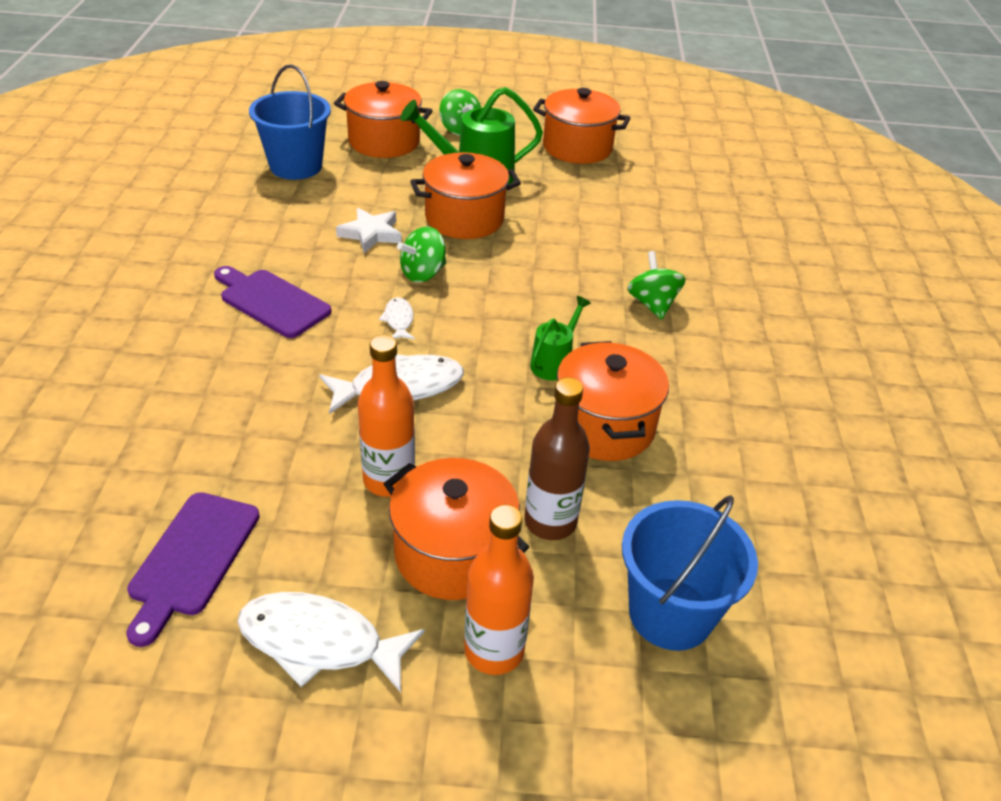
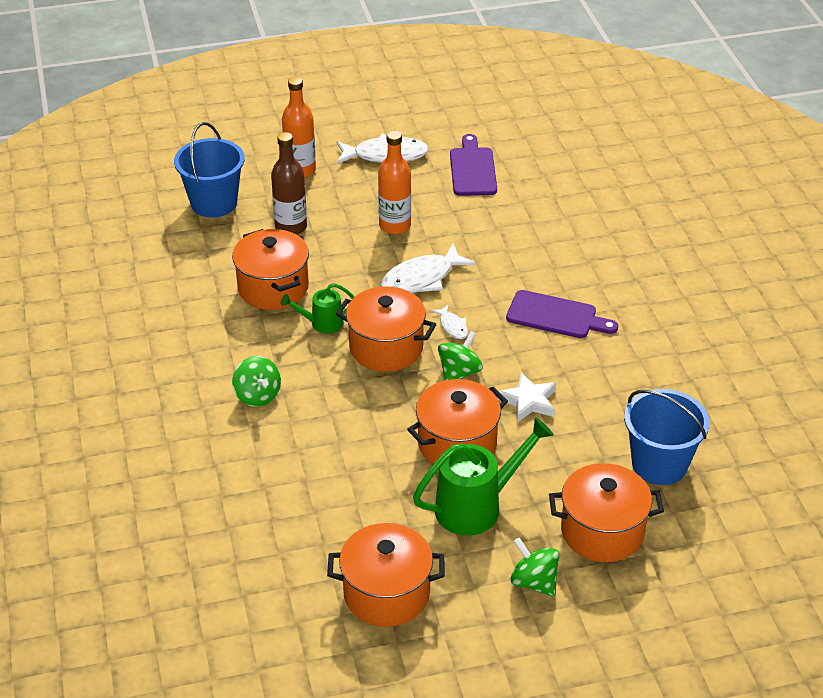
camera: 165 degrees right, 0 degrees up
orange pot [384,458,529,600] -> orange pot moved to [336,286,437,372]
green watering can [530,296,591,381] -> green watering can turned 60 degrees clockwise [281,283,354,334]

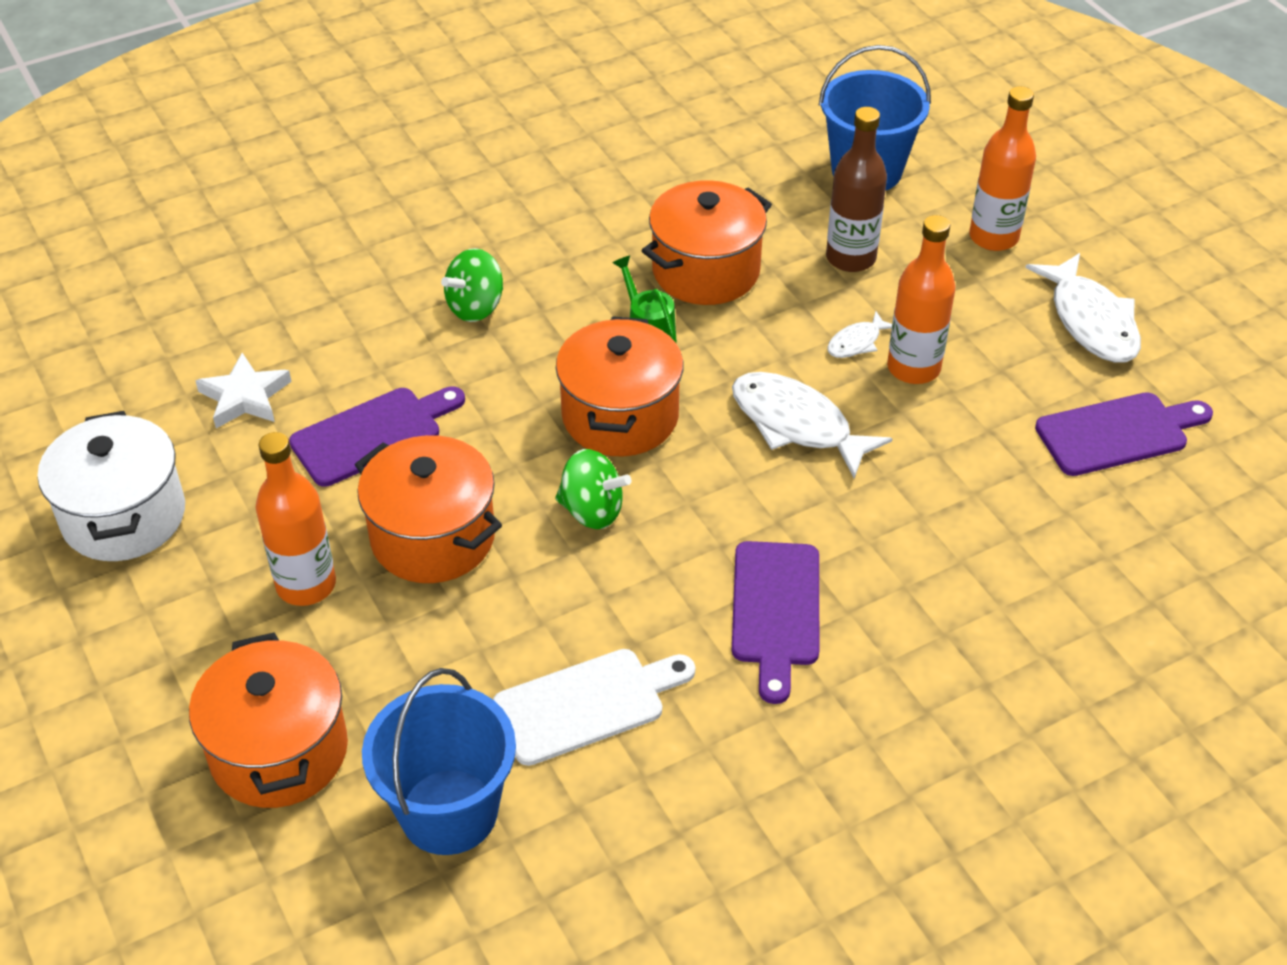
camera: 75 degrees right, 5 degrees up
orange pot [327,523,445,627] -> white pot [38,411,185,561]
green watering can [413,417,554,536] -> orange bottle [256,432,336,606]
white fish [431,304,468,339] -> white fish moved to [827,311,892,358]
white star [497,372,556,422] -> white star moved to [195,353,292,428]
green spinning top [510,538,559,597] -> none
none -> purple cutting board [289,386,465,487]
none -> white cutting board [493,649,695,766]

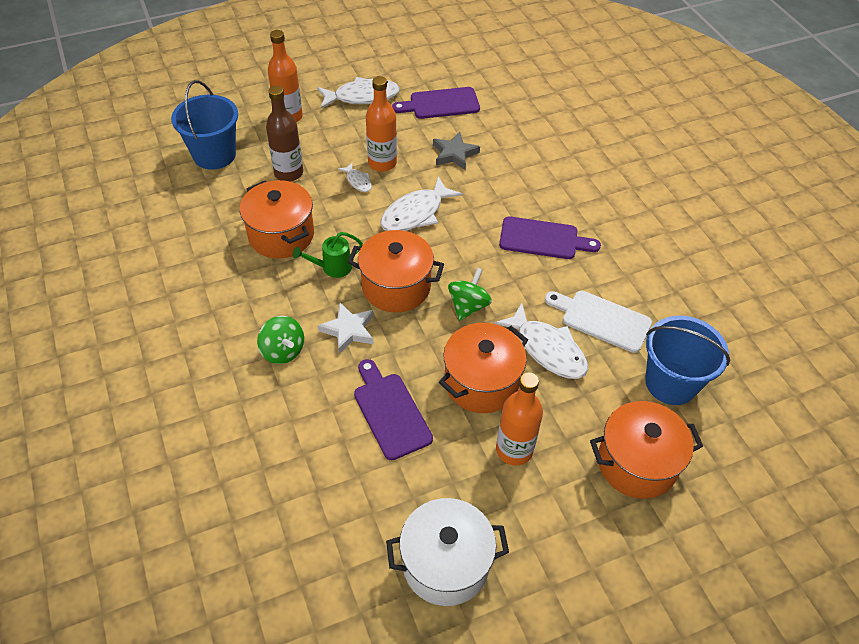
camera: 85 degrees left, 5 degrees up
white star [195,353,292,428] -> white star moved to [318,303,373,354]
white cutting board [493,649,695,766] -> white cutting board turned 45 degrees counterclockwise [545,291,652,353]
purple cutting board [1035,392,1213,476] -> purple cutting board turned 90 degrees counterclockwise [392,87,480,119]
none -> grey star [433,132,480,170]
none -> white fish [494,303,588,379]

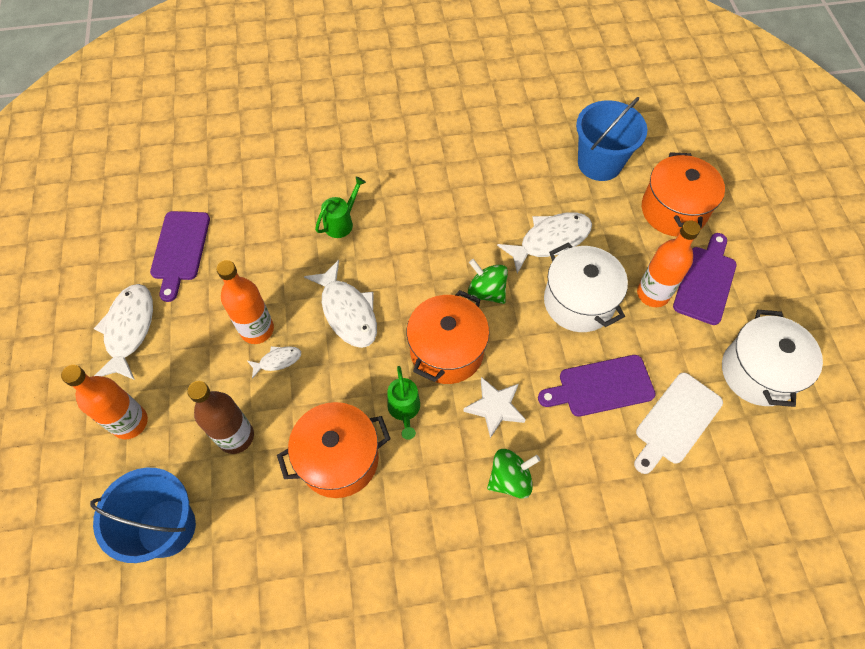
camera: 75 degrees left, 10 degrees up
grey star [433,132,480,170] -> none
orange pot [439,323,528,413] -> white pot [544,243,628,332]
purple cutting board [499,216,601,259] -> purple cutting board moved to [673,233,737,325]
white cutting board [545,291,652,353] -> white cutting board moved to [634,373,723,474]
none -> green watering can [315,176,366,238]

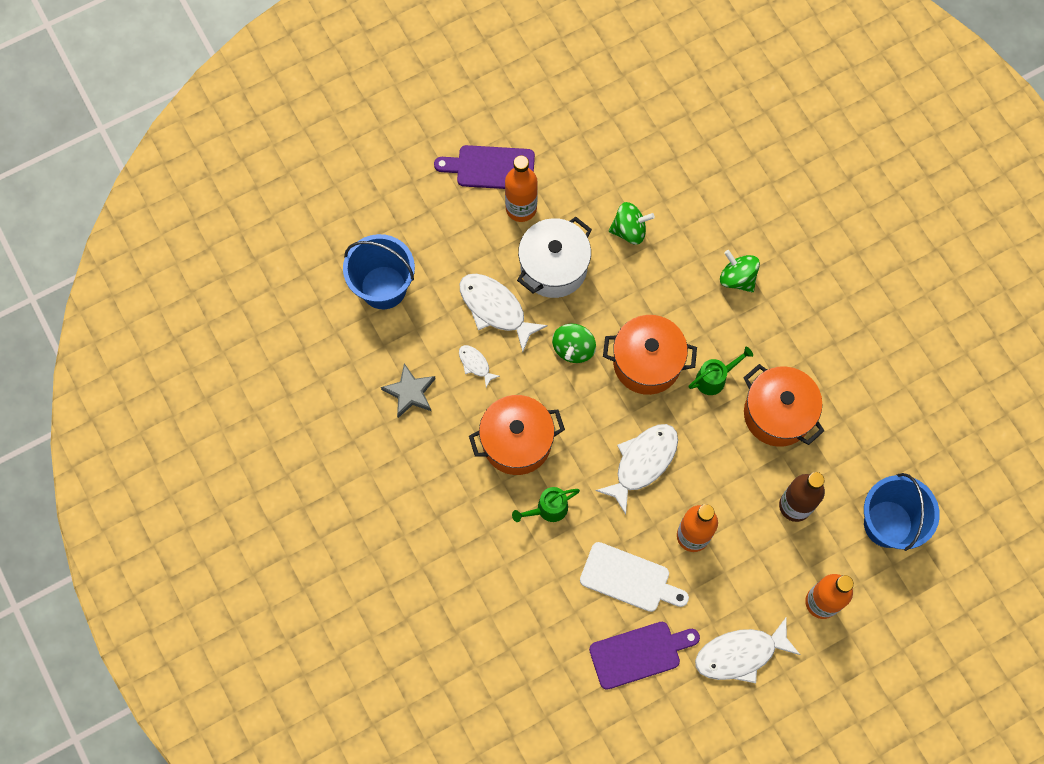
camera: 110 degrees left, 10 degrees up
white fish [247,346,301,379] -> white fish moved to [459,345,500,387]
green watering can [315,176,366,238] -> green watering can turned 45 degrees counterclockwise [512,487,580,522]
white star [463,377,526,438] -> none
purple cutting board [538,355,656,417] -> green spinning top [609,202,655,245]
white cutting board [634,373,723,474] -> white cutting board moved to [580,542,689,612]
orange pot [642,152,725,237] -> orange pot moved to [469,395,565,475]
white pot [722,310,823,407] -> none
none -> grey star [381,363,436,418]

